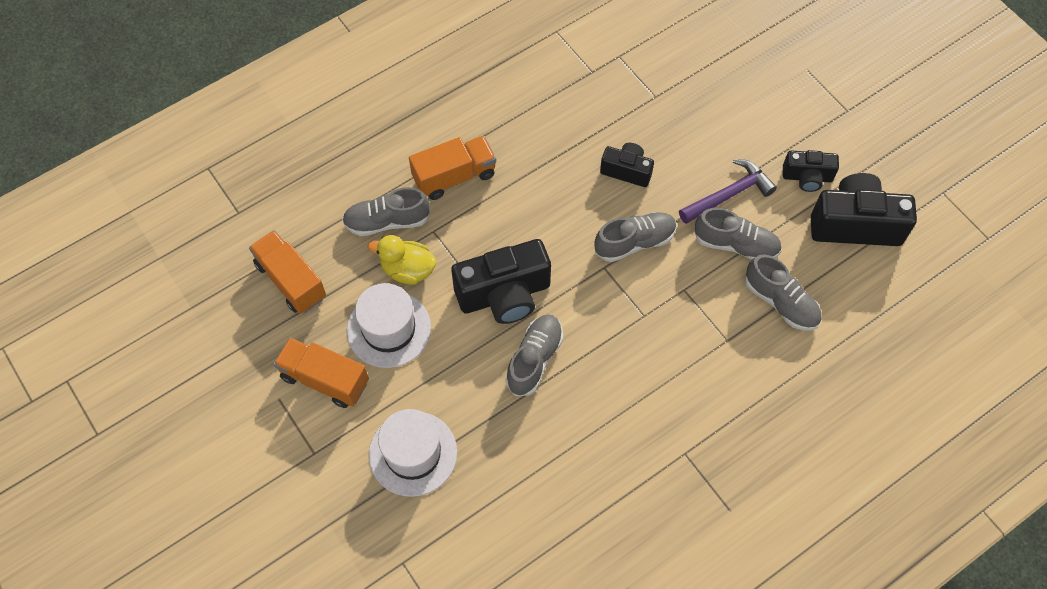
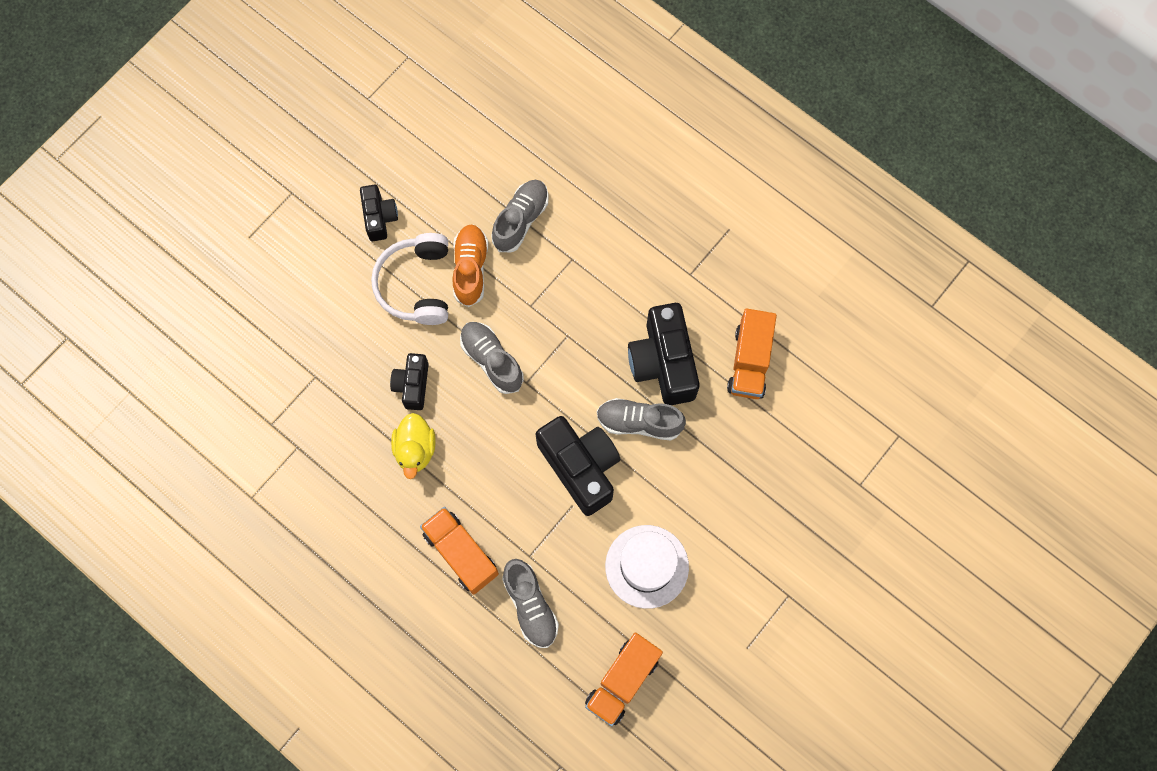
camera: 105 degrees left, 10 degrees up
orange truck [274,337,369,408] -> orange truck moved to [727,309,777,399]
yellow duck [368,235,436,285] -> yellow duck moved to [391,413,436,479]
white hat [369,409,457,497] -> none
purple hammer [679,159,777,224] -> white headphones [371,233,448,325]
grey shoe [694,208,782,260] -> orange shoe [452,225,488,307]
black camera [811,173,917,246] -> black camera moved to [628,303,700,405]

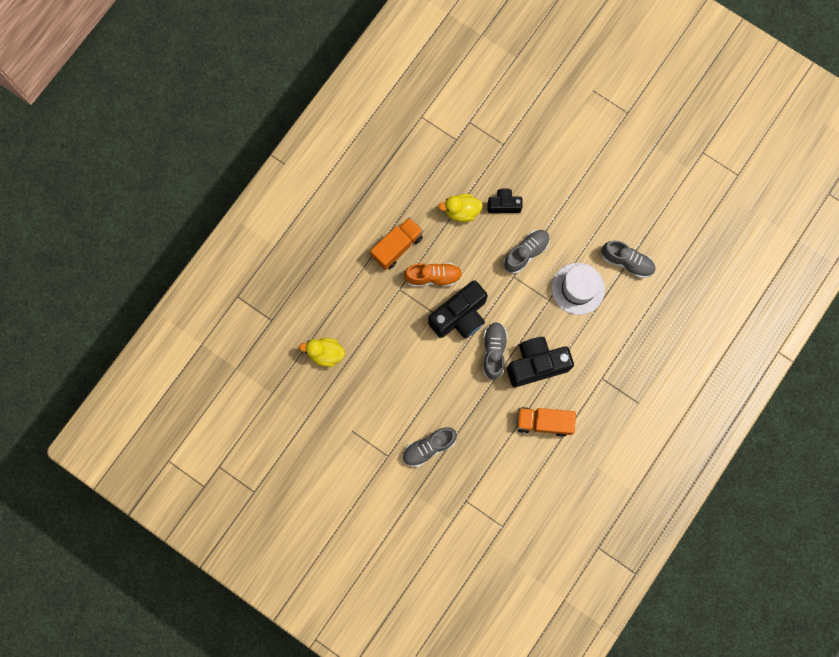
camera: 85 degrees right, 5 degrees up
black camera [360,185,398,241] -> none
white headphones [371,233,448,325] -> none
orange shoe [452,225,488,307] -> orange shoe moved to [404,263,463,287]
grey shoe [502,559,559,648] -> grey shoe moved to [402,427,457,467]
orange truck [585,633,663,726] -> yellow duck [299,338,345,367]
white hat [605,525,689,609] -> white hat moved to [552,263,605,315]

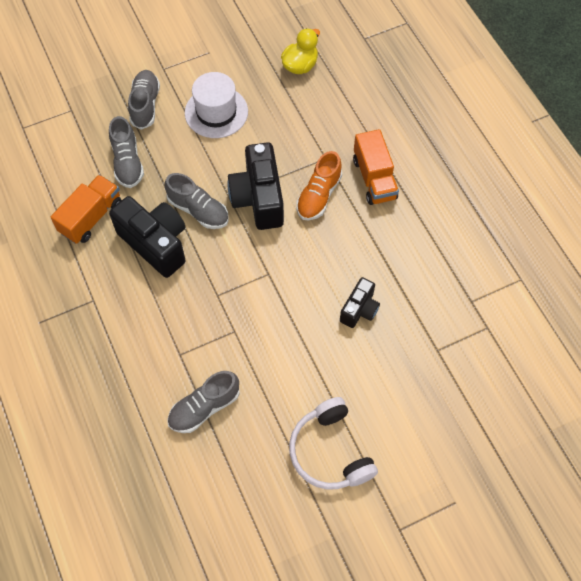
camera: 120 degrees right, 15 degrees down
yellow duck [438,194,483,222] -> none
grey shoe [503,230,550,274] -> grey shoe moved to [109,116,144,188]
black camera [507,337,574,387] -> black camera turned 60 degrees counterclockwise [109,196,185,278]
white hat [552,263,605,315] -> white hat moved to [185,72,248,138]
none -> white headphones [289,397,378,489]

